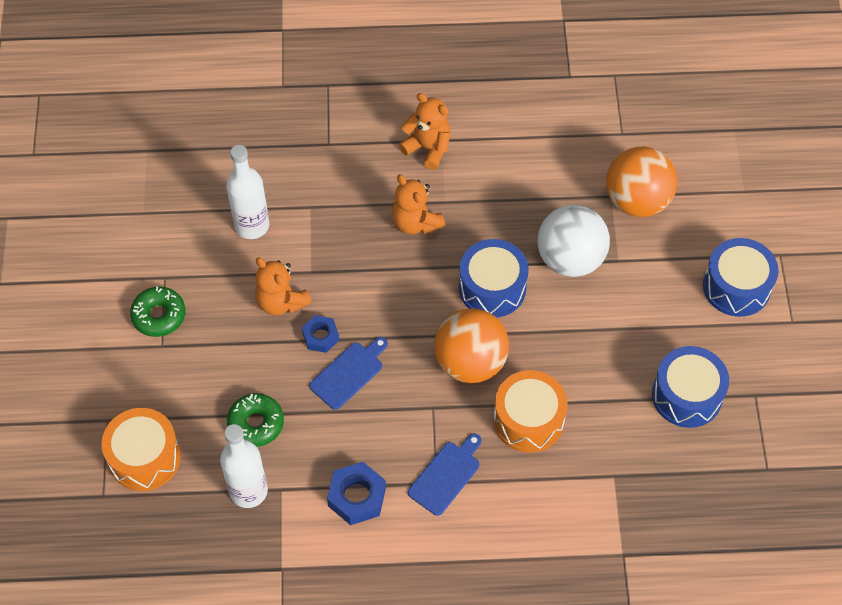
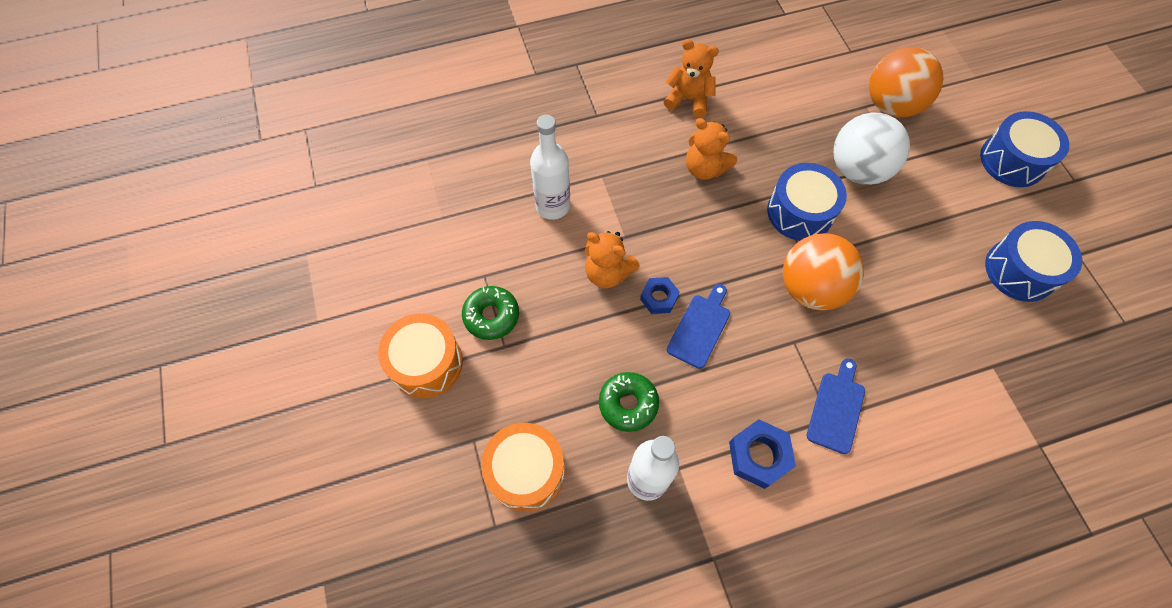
camera: 15 degrees left, 5 degrees up
orange drum [493,370,568,453] -> orange drum moved to [378,314,463,398]

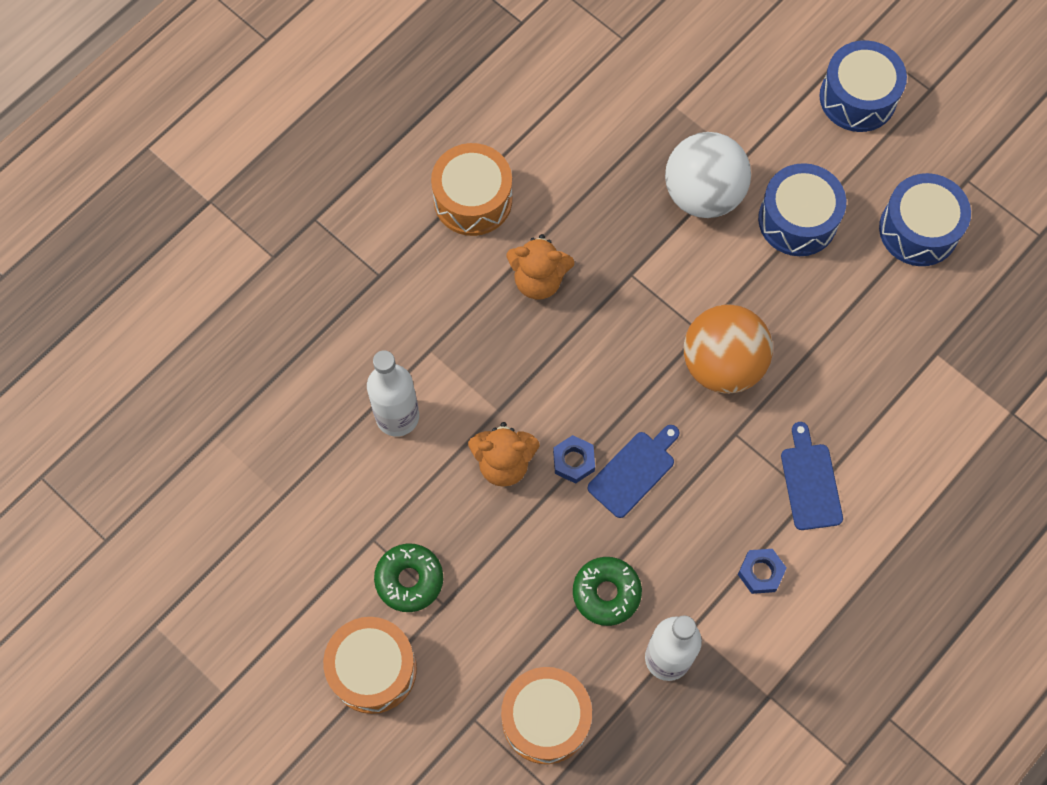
camera: 30 degrees left, 5 degrees up
orange teddy bear [664,39,719,118] -> orange drum [431,143,512,236]
blue cutting board [667,284,730,369] -> blue cutting board turned 45 degrees clockwise [588,425,680,518]
blue nut [729,419,796,489] -> blue nut [738,549,787,594], size x0.66
blue drum [767,163,847,241] -> blue drum moved to [758,163,846,256]
orange ball [869,47,943,117] -> none

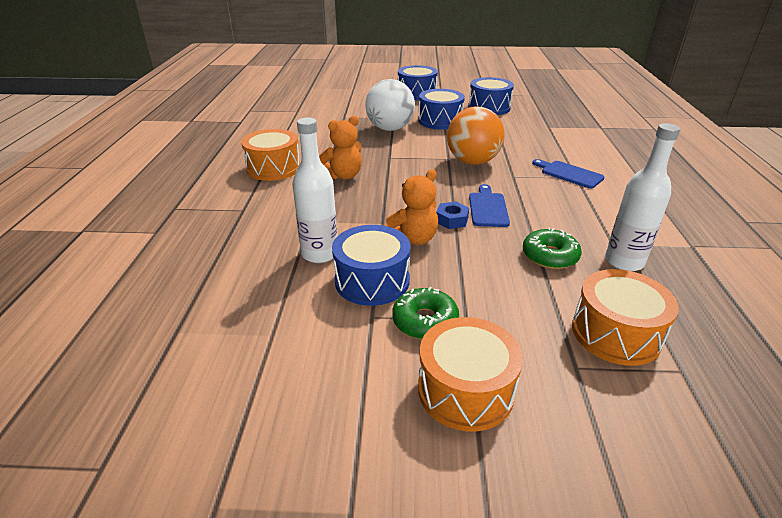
camera: 40 degrees left, 35 degrees down
blue nut [738,549,787,594] -> none
none -> blue drum [332,225,410,306]

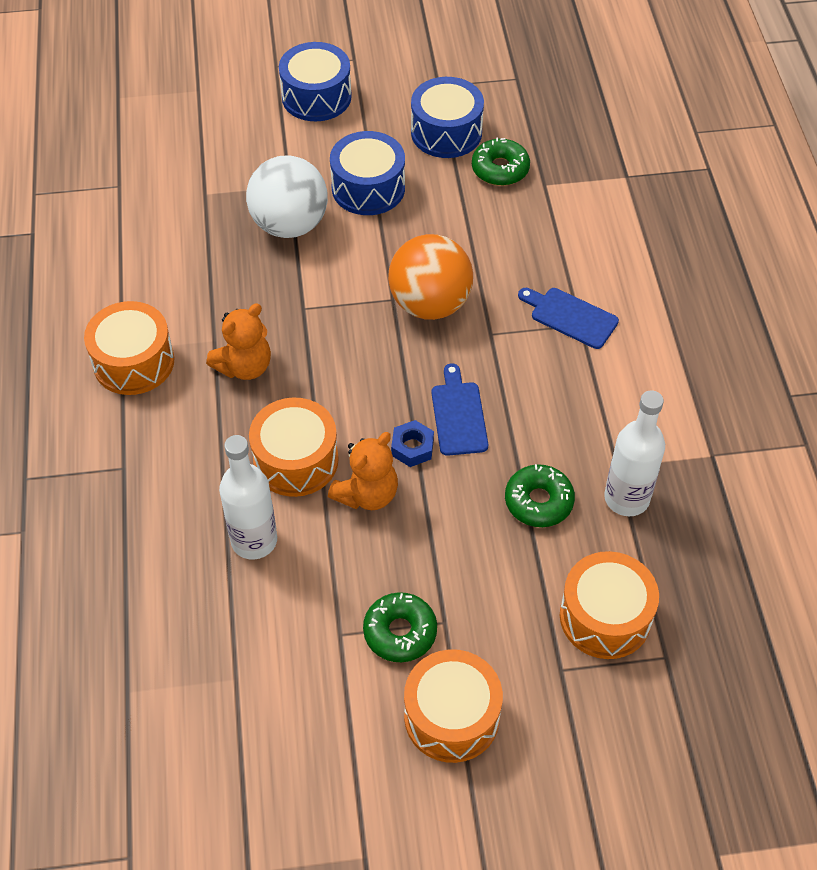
camera: 10 degrees left, 20 degrees up
blue drum [332,225,410,306] -> none
none -> orange drum [249,398,339,497]
none -> green donut [472,138,530,186]

